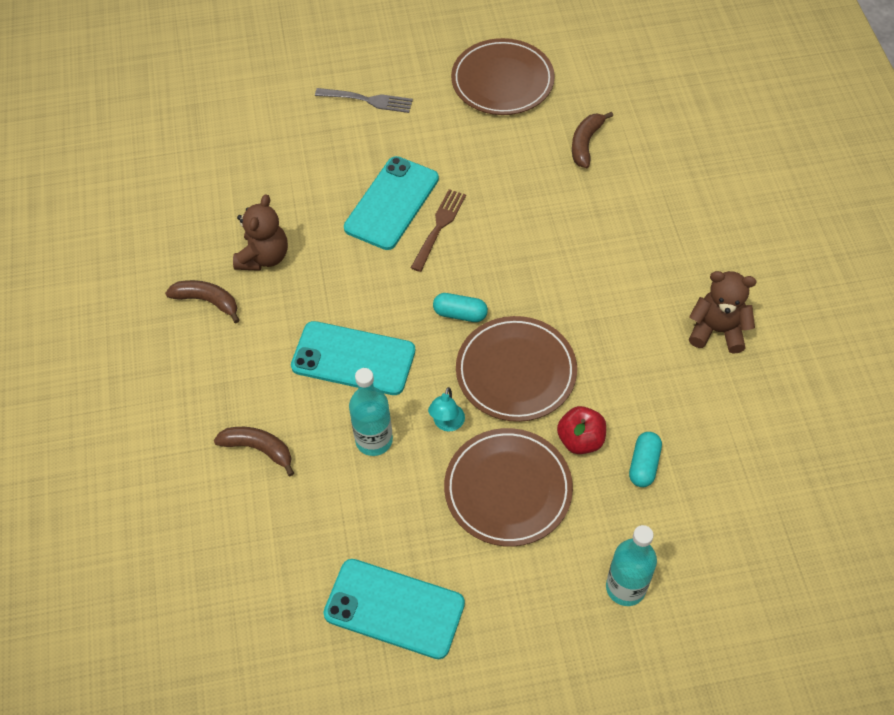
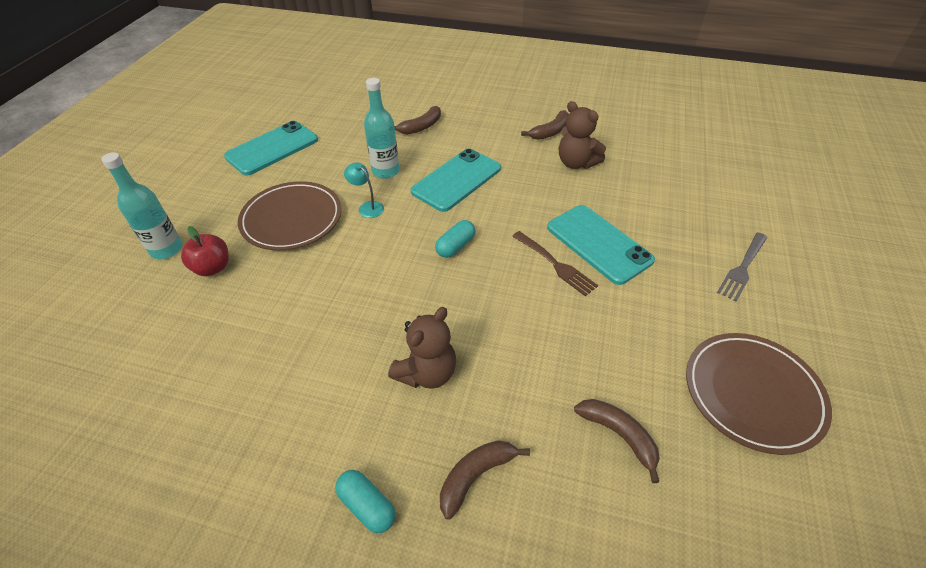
camera: 115 degrees right, 10 degrees down
brown plate [456,316,577,422] -> none
red apple [557,406,606,454] -> red apple moved to [181,226,229,276]
turquoise capsule [629,432,662,487] -> turquoise capsule moved to [335,470,395,533]
brown teddy bear [689,271,757,354] -> brown teddy bear moved to [388,307,456,389]
none -> brown banana [440,440,530,520]

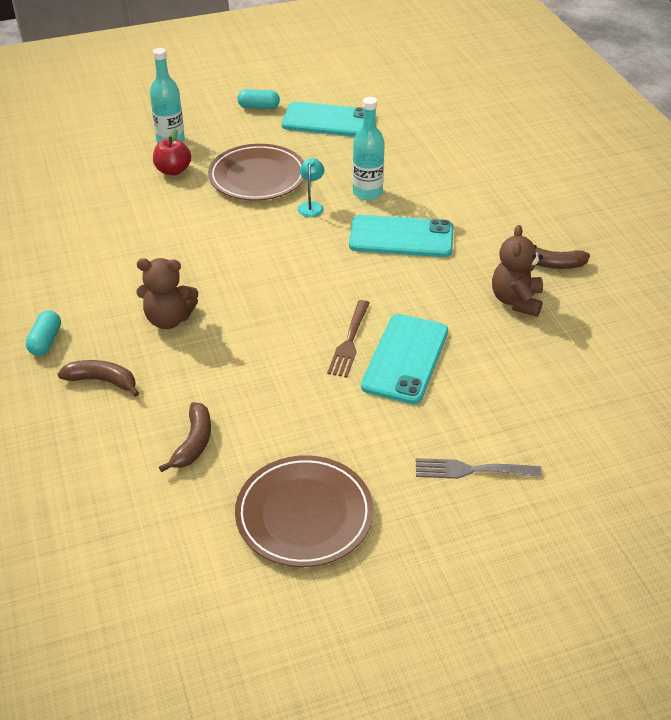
camera: 55 degrees right, 5 degrees down
brown banana [394,106,441,134] -> none
turquoise capsule [435,220,475,258] -> turquoise capsule moved to [238,89,280,109]

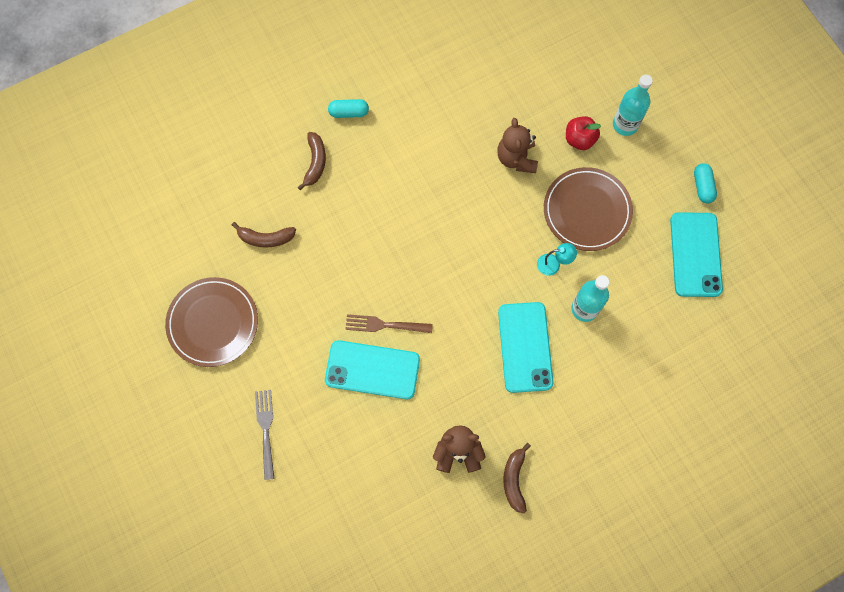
camera: 80 degrees right, 30 degrees up
brown teddy bear [136,258,198,329] -> brown teddy bear moved to [498,118,538,173]

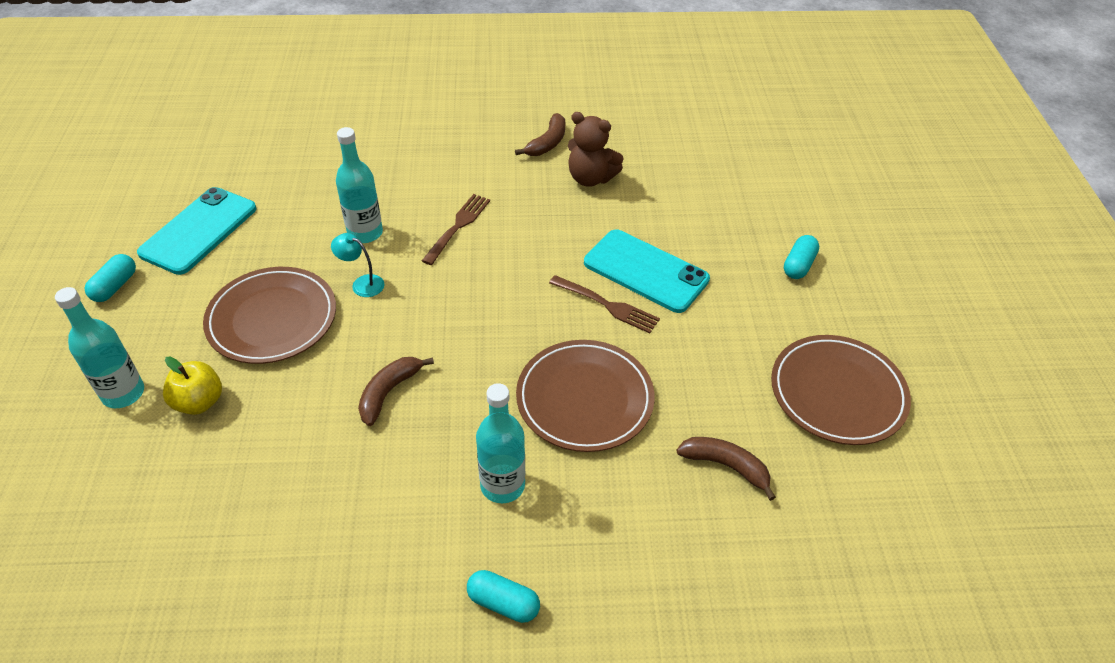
camera: 155 degrees left, 25 degrees down
grey fork [255,390,275,480] -> turquoise capsule [784,235,819,279]
brown banana [298,132,326,190] -> brown banana moved to [358,357,434,426]
brown teddy bear [498,118,538,173] -> none
turquoise phone [498,302,554,393] -> brown fork [422,194,490,265]
red apple [566,116,601,150] -> yellow apple [163,357,222,415]
none -> turquoise bottle [476,383,525,503]
none -> brown plate [516,340,655,452]

